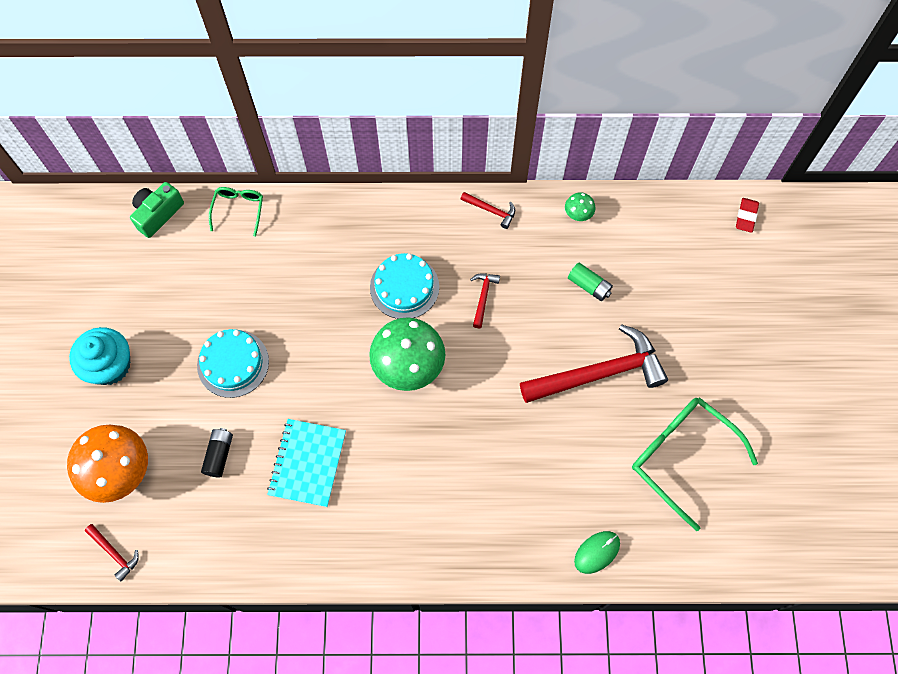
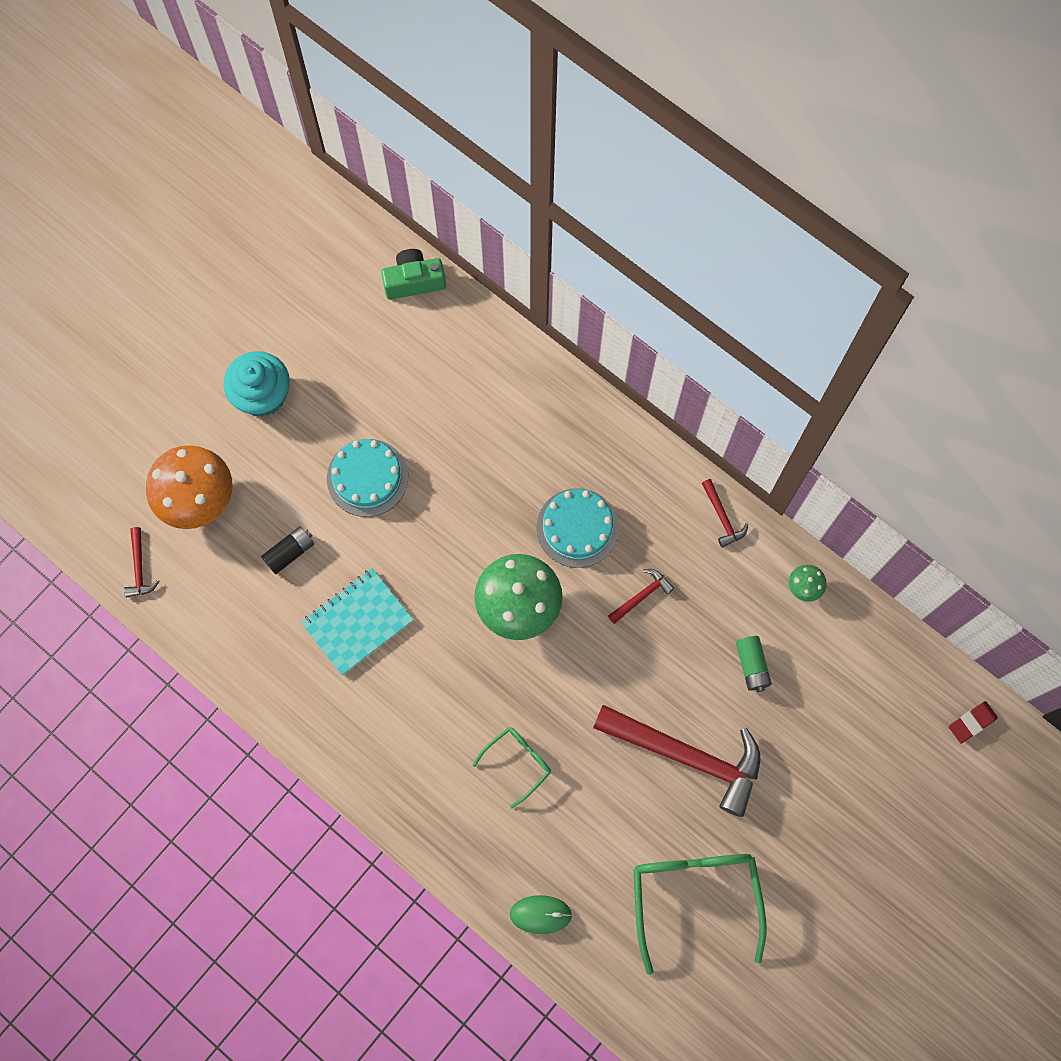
camera: 40 degrees right, 5 degrees up
green glasses [209,187,263,236] -> green glasses moved to [472,727,551,808]

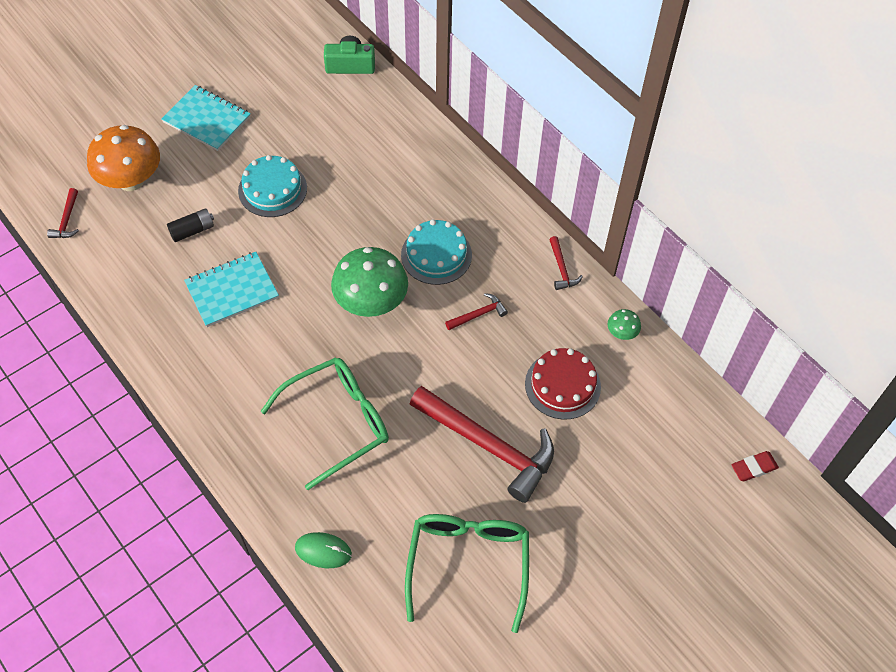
camera: 10 degrees right, 15 degrees down
turquoise cupcake [223,351,290,417] -> turquoise notebook [161,85,251,151]
green glasses [472,727,551,808] -> green glasses [261,357,389,490], size x1.90
green battery [736,636,772,692] -> red cake [525,348,601,420]

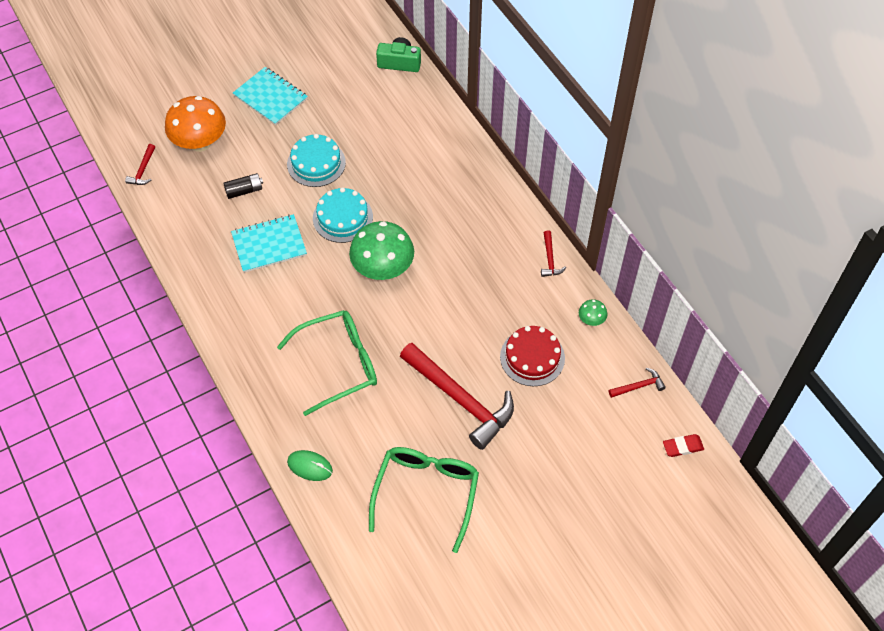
camera: 10 degrees right, 0 degrees up
turquoise cake [401,219,472,285] -> turquoise cake moved to [313,187,373,243]
red hammer [445,293,508,330] -> red hammer moved to [609,368,666,398]

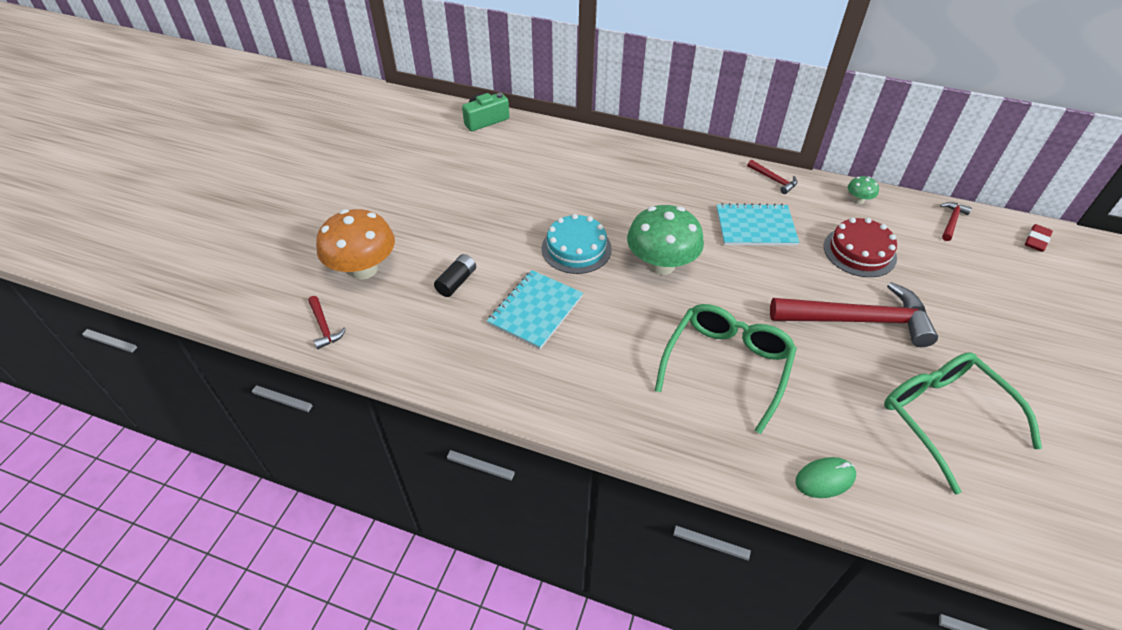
camera: 40 degrees left, 10 degrees down
turquoise notebook [233,67,308,125] -> turquoise notebook moved to [716,203,799,246]
turquoise cake [287,134,346,187] -> none

